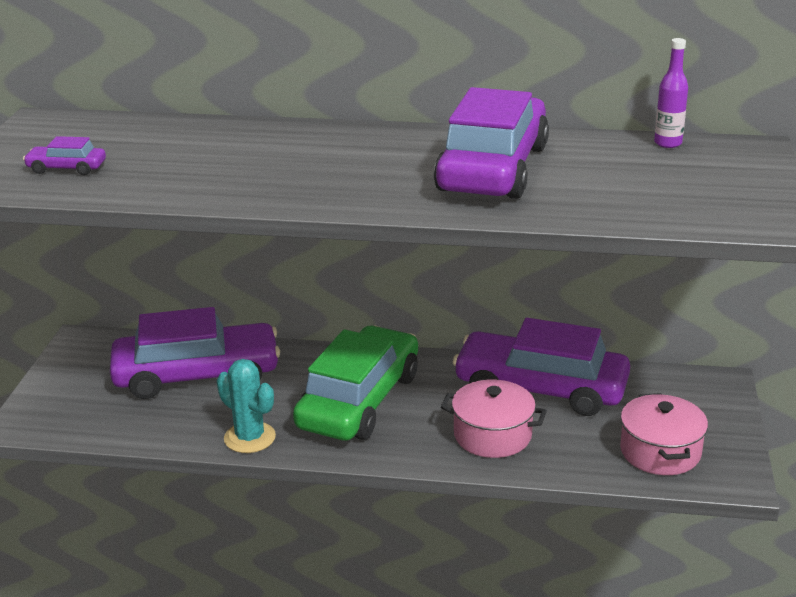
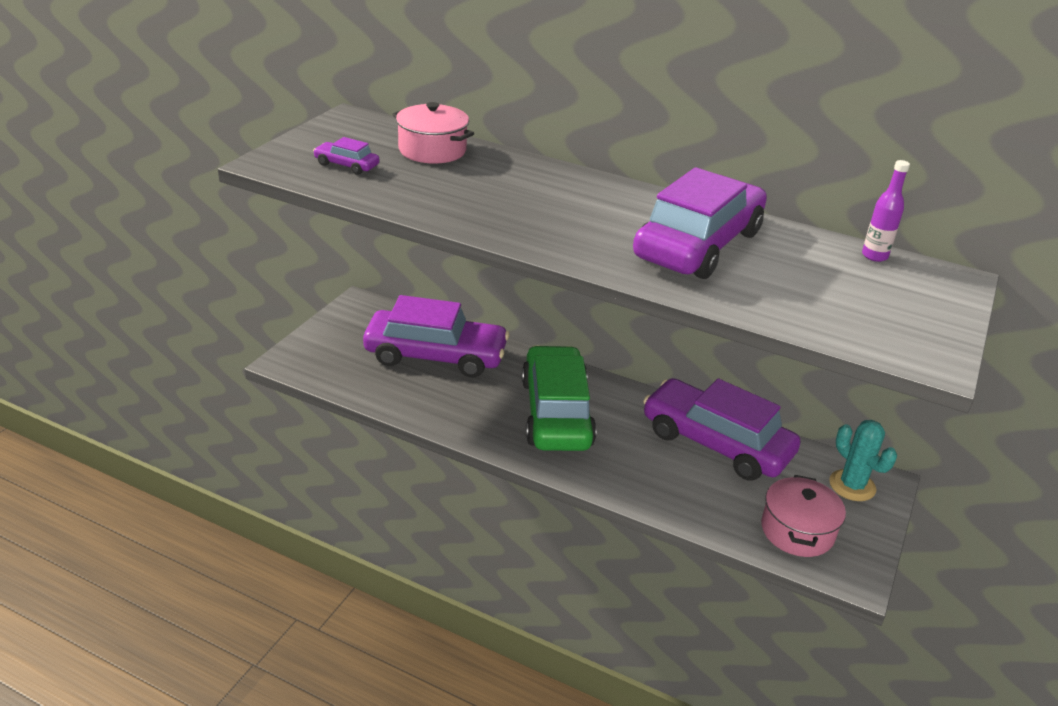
camera: 15 degrees right, 5 degrees up
turquoise cactus [217,359,276,453] -> turquoise cactus moved to [829,420,897,501]
green car [293,326,418,440] -> green car turned 45 degrees counterclockwise [522,345,597,451]
pink pot [441,380,547,458] -> pink pot moved to [392,102,474,164]

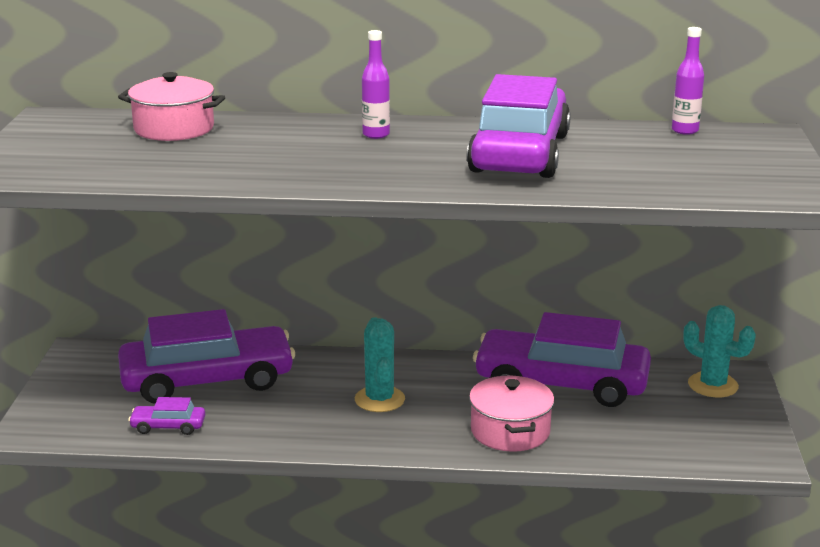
camera: 20 degrees left, 10 degrees down
purple car [313,137,380,175] -> purple car moved to [128,397,205,435]
green car [522,345,597,451] -> turquoise cactus [355,317,405,412]
pink pot [761,475,846,557] -> pink pot moved to [469,375,554,452]
none -> purple bottle [362,30,390,139]

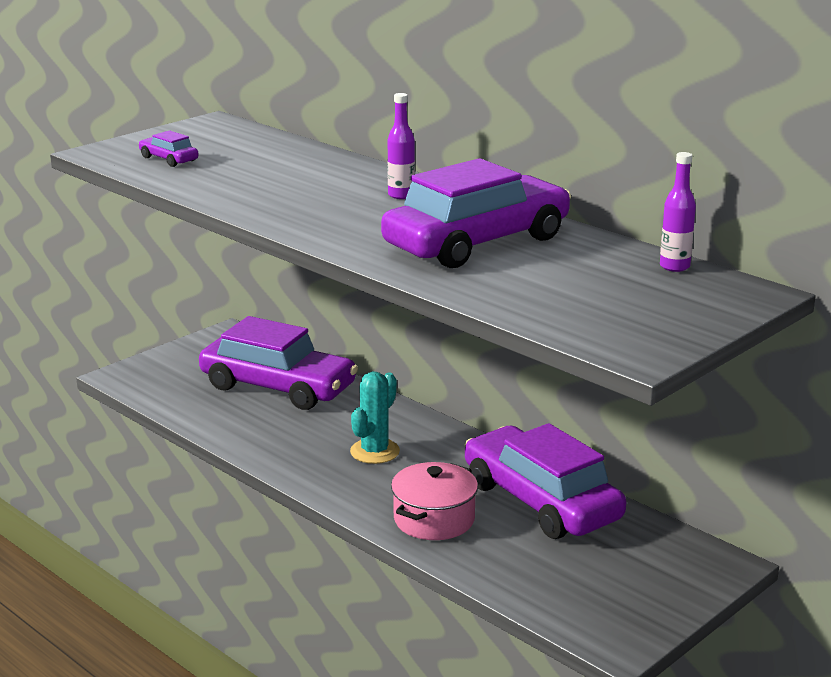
camera: 40 degrees right, 0 degrees up
pink pot [118,72,225,141] -> none
purple car [128,397,205,435] -> purple car moved to [139,130,198,167]
turquoise cactus [683,305,756,397] -> none

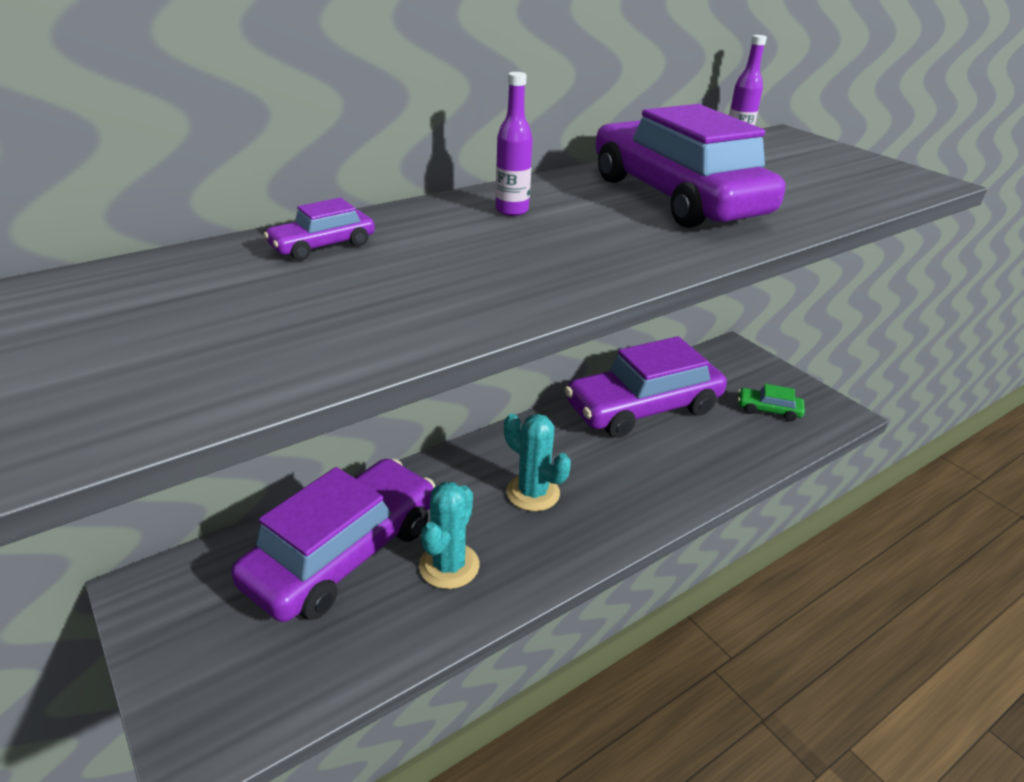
camera: 80 degrees left, 10 degrees up
purple car [139,130,198,167] -> purple car moved to [264,198,375,260]
pink pot [391,462,478,540] -> none
none -> turquoise cactus [419,482,480,589]
none -> green car [738,384,805,421]

